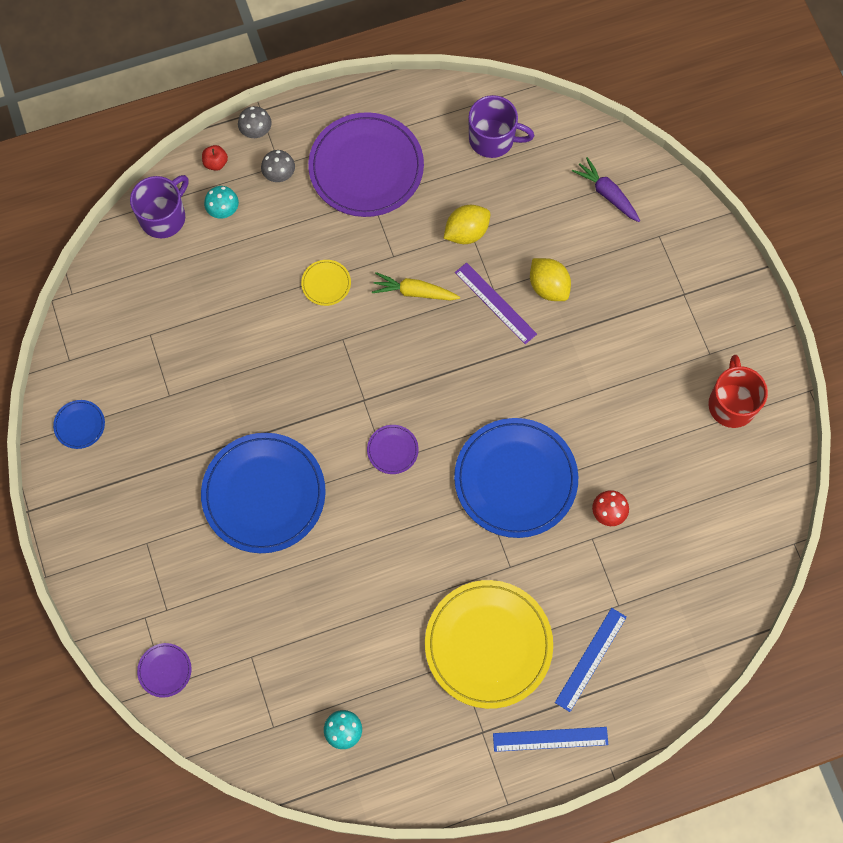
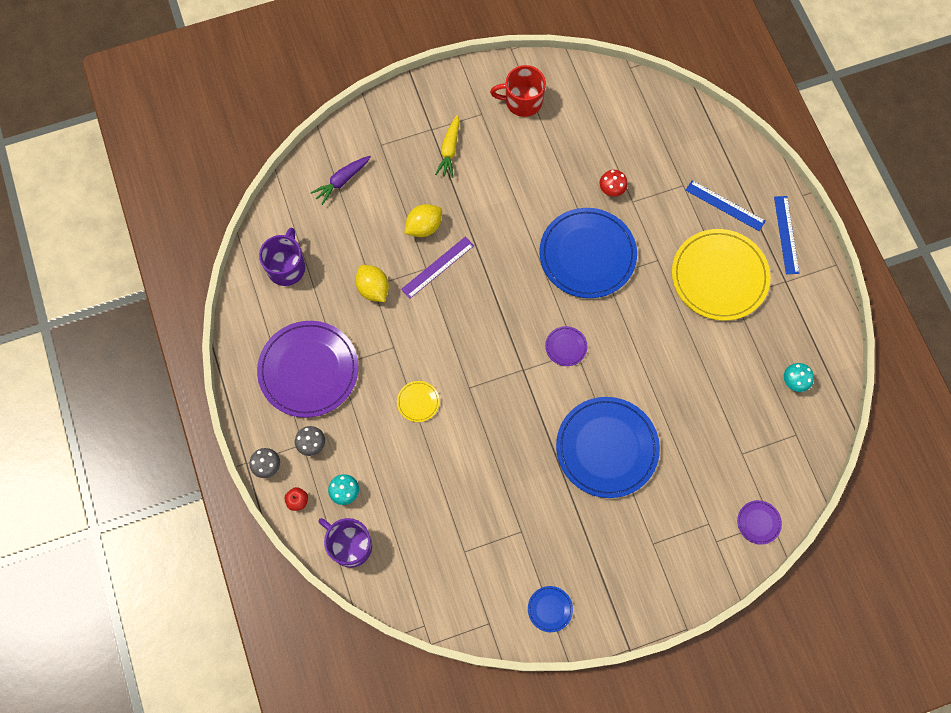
camera: 90 degrees left, 0 degrees up
yellow carrot [372,272,460,300] -> yellow carrot moved to [435,115,459,178]

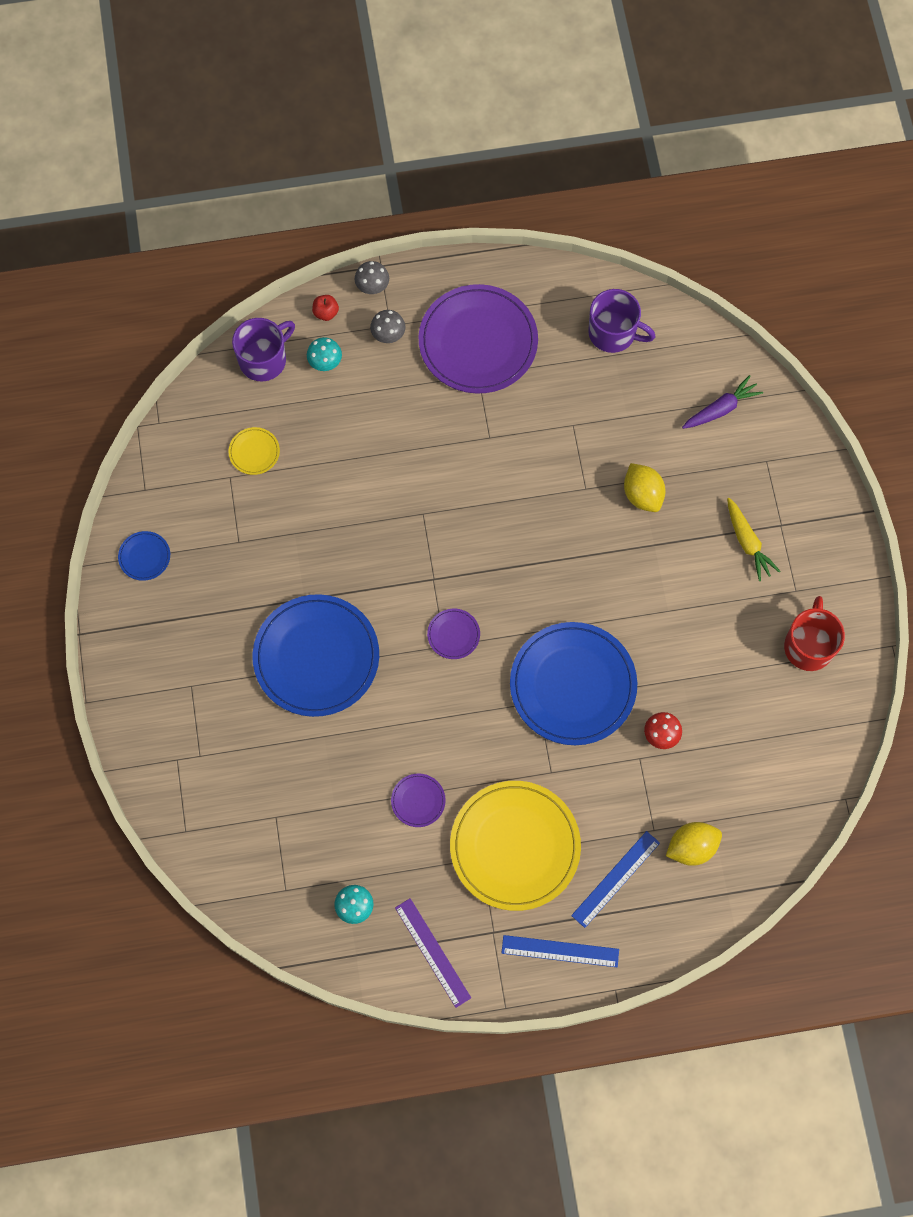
camera: 100 degrees right, 0 degrees up
purple carrot [310,156,371,205] -> purple carrot turned 90 degrees clockwise [682,375,763,429]
yellow lemon [355,265,389,302] -> yellow lemon moved to [666,822,722,866]
yellow plate [397,381,440,422] -> yellow plate moved to [229,427,280,475]
purple ruler [401,237,474,298] -> purple ruler moved to [395,898,471,1008]
yellow carrot [435,115,459,178] -> yellow carrot turned 135 degrees counterclockwise [727,498,780,581]
purple plate [737,500,782,545] -> purple plate moved to [391,774,446,827]

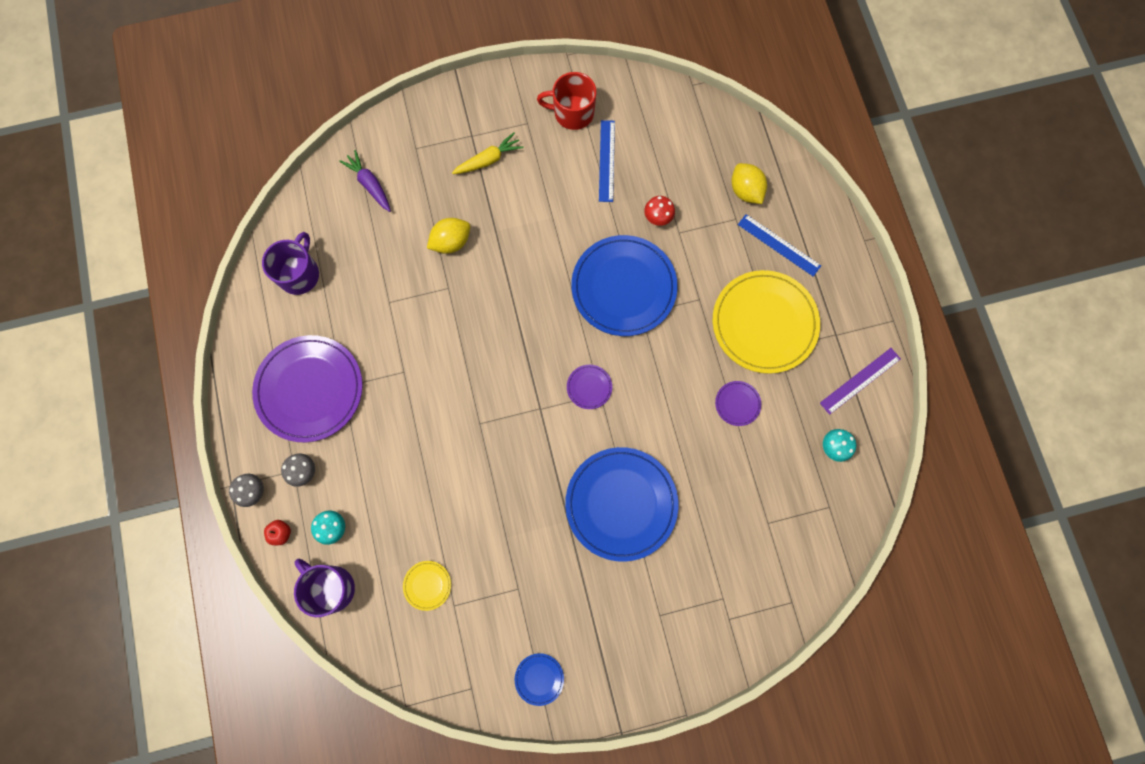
camera: 95 degrees left, 5 degrees up
blue ruler [501,935,619,967] -> blue ruler moved to [599,120,615,202]

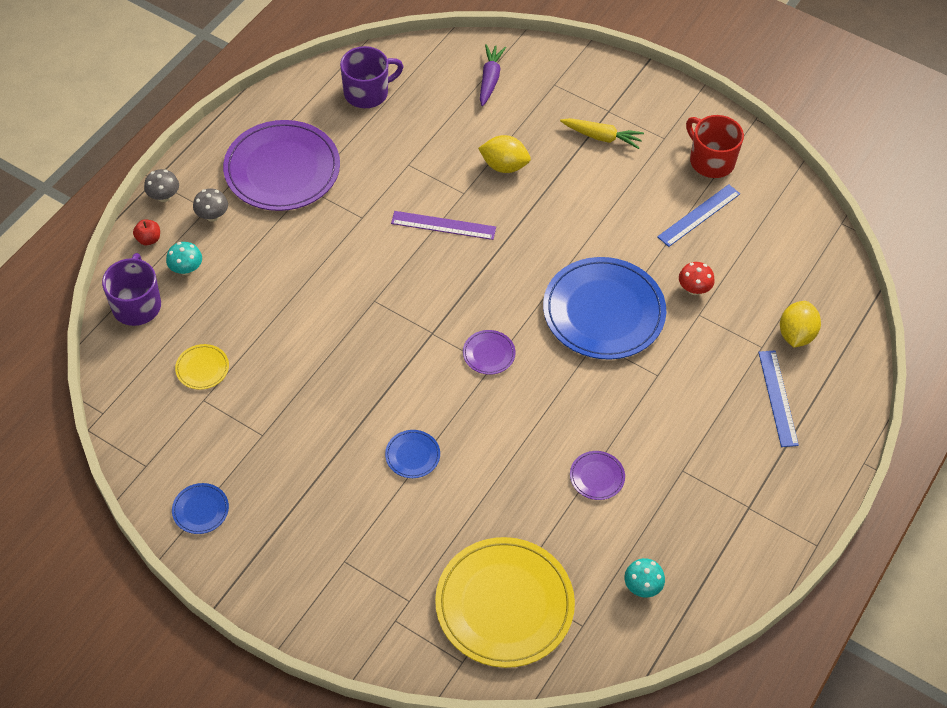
camera: 45 degrees right, 20 degrees down
blue plate [565,447,678,562] -> blue plate [385,430,440,478], size x0.42
yellow plate [713,270,820,374] -> yellow plate moved to [435,537,575,668]
purple ruler [820,348,901,415] -> purple ruler moved to [391,211,496,240]

